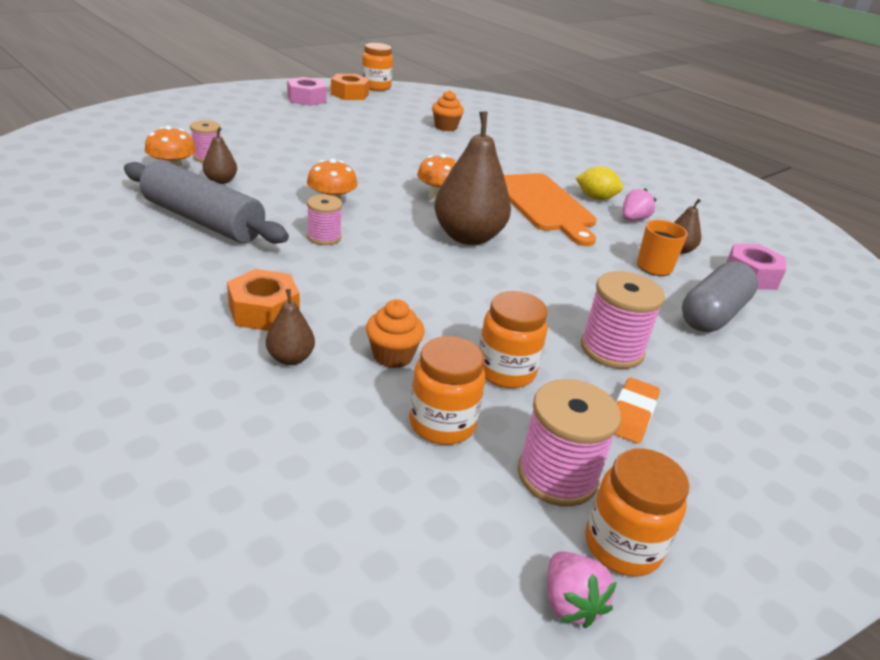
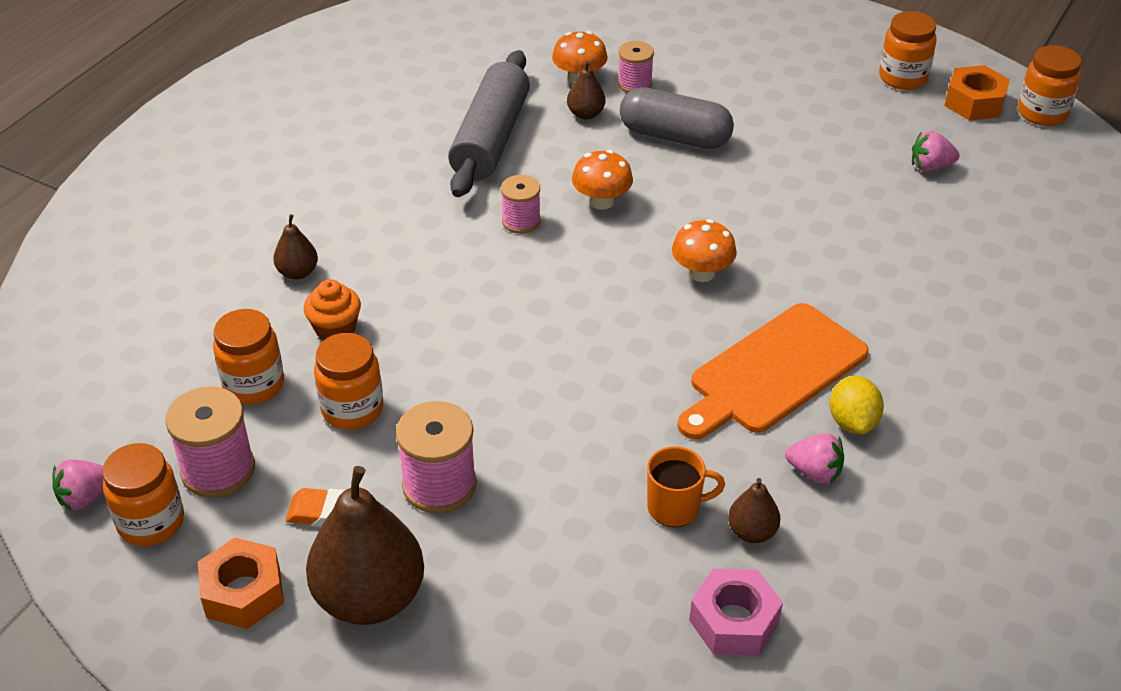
camera: 75 degrees right, 10 degrees up
orange nut [227,269,300,331] -> orange nut moved to [198,538,284,629]
pink nut [287,77,327,106] -> orange jar [879,11,937,90]
orange cupcake [432,90,464,131] -> none
brown pear [434,112,511,245] -> brown pear moved to [306,466,424,625]
grey capsule [682,261,758,332] -> grey capsule moved to [620,87,734,149]
none -> pink strawberry [912,131,960,172]

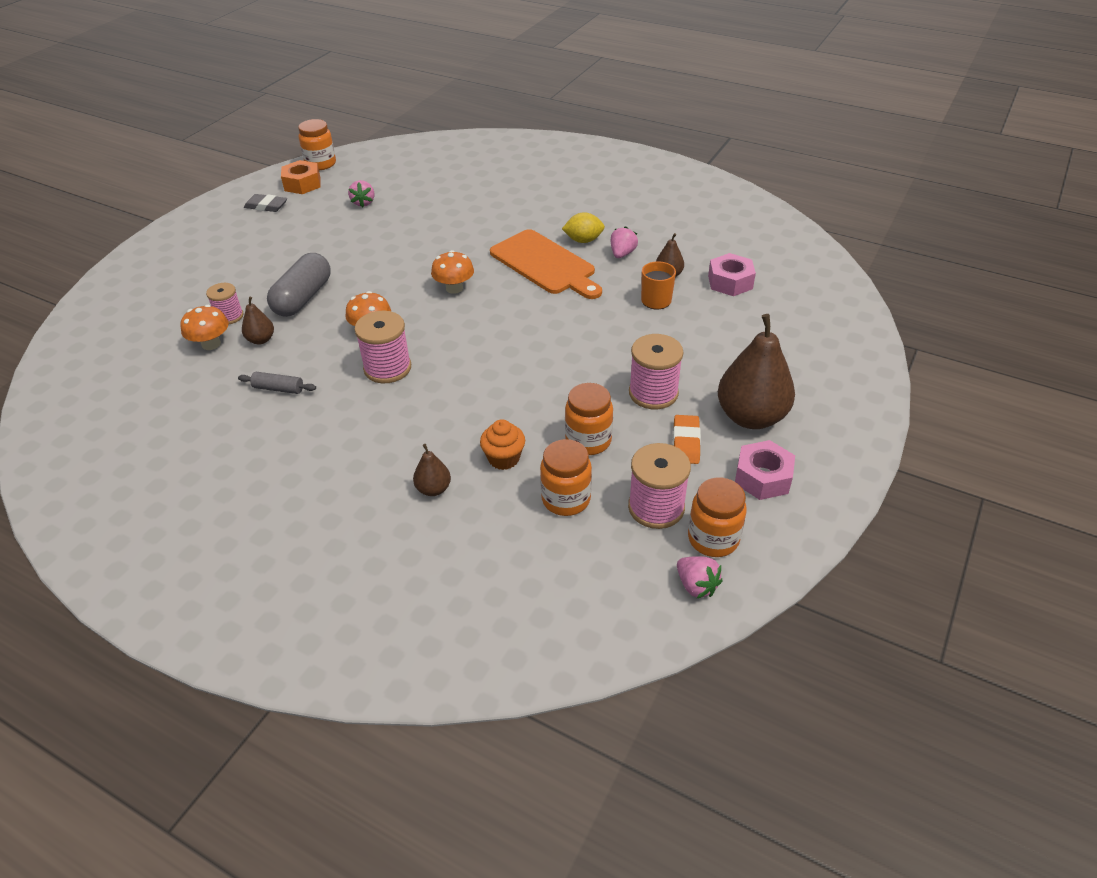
camera: 90 degrees left, 0 degrees up
orange nut [198,538,284,629] -> pink nut [735,440,795,500]
grey rolling pin [448,50,530,197] -> grey rolling pin [238,372,316,394], size x0.42
pink spool [501,175,541,234] -> pink spool [354,311,411,383], size x1.60
orange jar [879,11,937,90] -> grey eraser [244,194,287,212]

